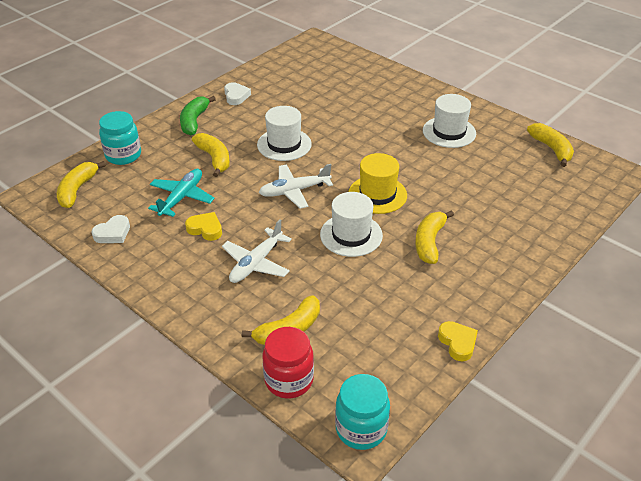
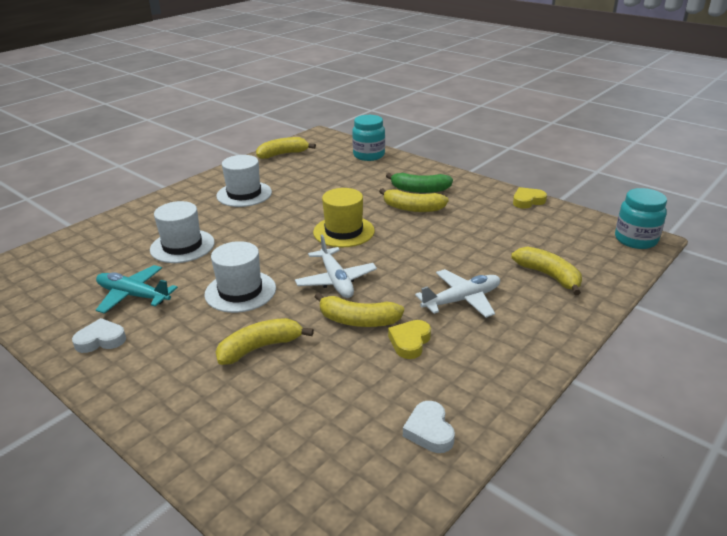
camera: 90 degrees left, 10 degrees down
yellow banana [57,161,106,208] -> yellow banana moved to [315,293,404,327]
white heart [91,215,130,243] -> white heart turned 150 degrees counterclockwise [403,401,455,453]
turquoise jar [99,111,141,165] -> turquoise jar moved to [352,115,385,161]
turquoise plane [148,169,215,217] -> turquoise plane moved to [96,265,178,314]
green banana [180,96,216,135] -> green banana moved to [386,173,453,193]
white plane [222,219,292,283] -> white plane turned 60 degrees counterclockwise [415,269,500,318]
red jar [262,327,314,399] -> none
white hat [320,192,383,257] -> white hat moved to [150,201,215,263]

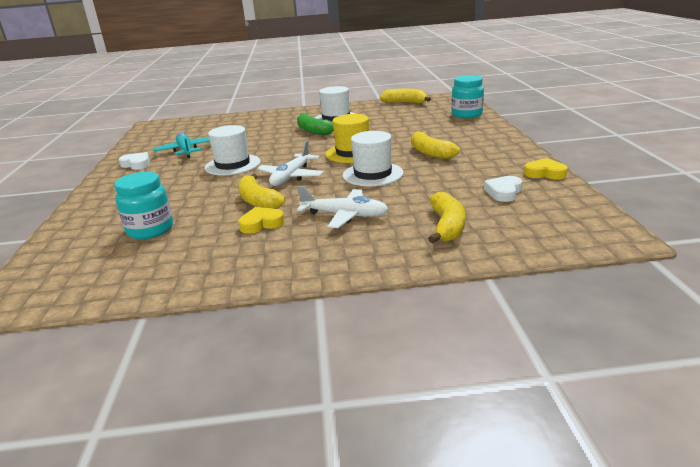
camera: 45 degrees right, 5 degrees down
white hat [150,201,215,263] -> white hat moved to [343,131,404,186]
yellow banana [216,318,314,365] -> none
green banana [386,173,453,193] -> green banana moved to [297,113,334,135]
white heart [403,401,455,453] -> white heart moved to [484,176,522,202]
turquoise jar [615,188,667,249] -> turquoise jar moved to [114,172,173,239]

